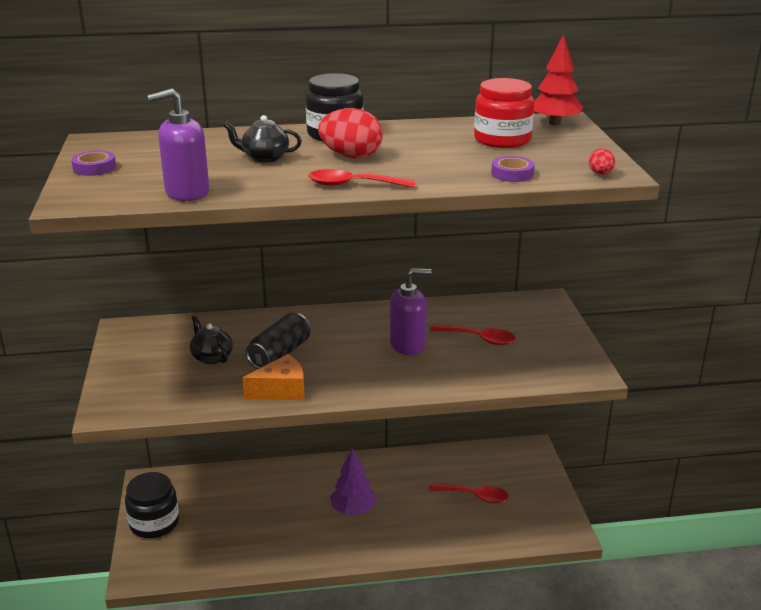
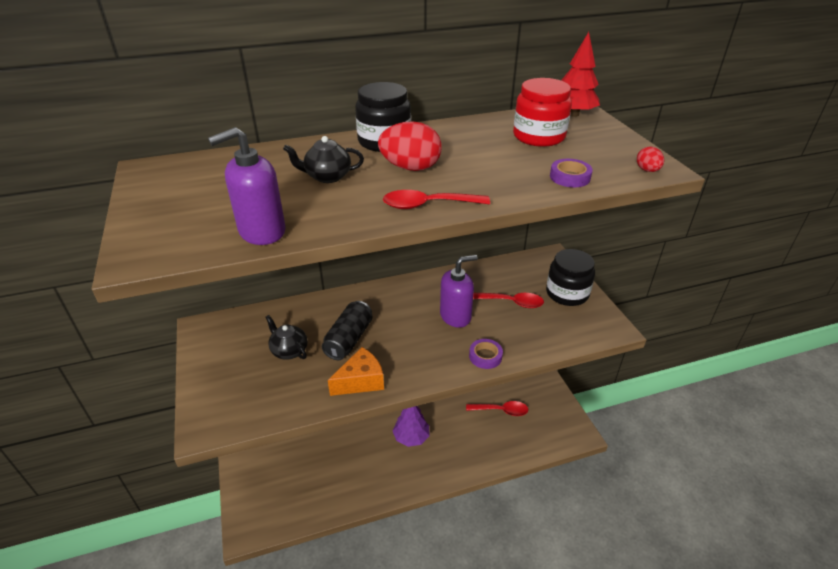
camera: 10 degrees left, 10 degrees up
purple tape [71,150,116,176] -> purple tape moved to [469,339,503,369]
black jar [125,472,179,538] -> black jar moved to [546,249,595,306]

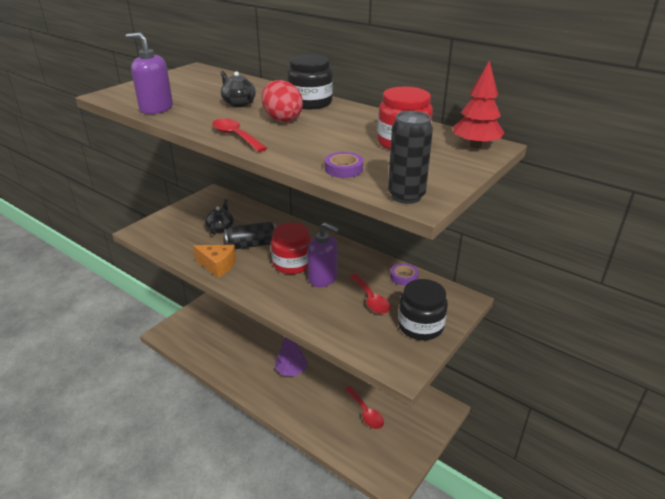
camera: 55 degrees right, 5 degrees down
purple tape [469,339,503,369] -> purple tape moved to [390,263,419,286]
red egg [637,146,664,172] -> black can [388,111,433,204]
none -> red jar [271,222,311,274]

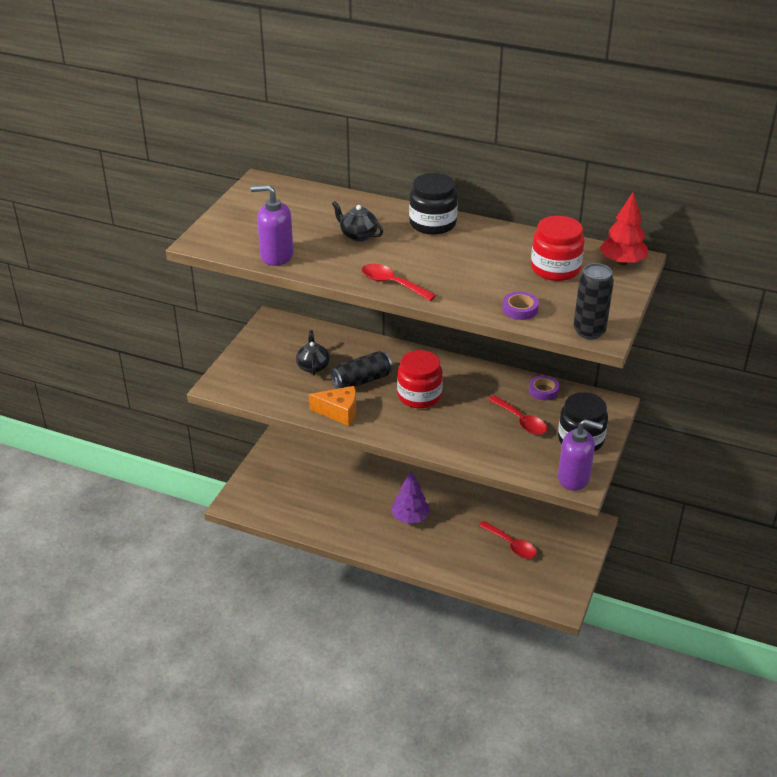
camera: 15 degrees left, 5 degrees up
red egg [262,80,303,122] -> none
purple soap dispenser [307,222,339,287] -> purple soap dispenser moved to [558,419,603,491]

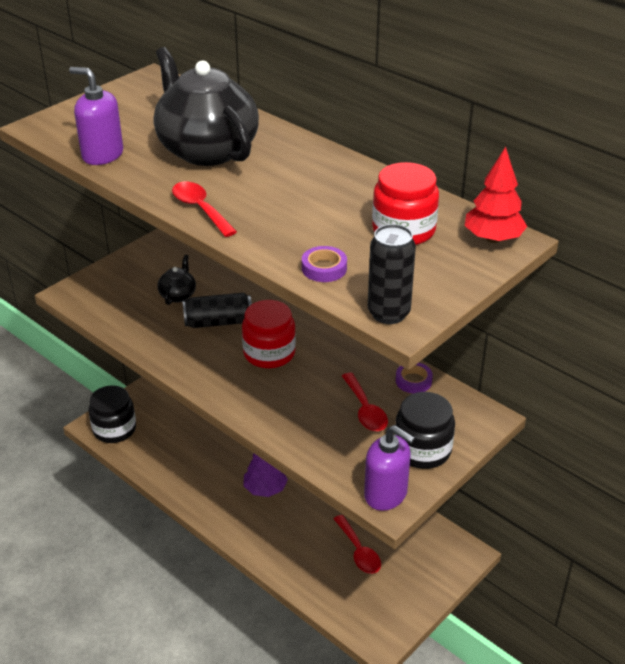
camera: 20 degrees right, 0 degrees up
orange cheese [309,386,356,426] -> none
black teapot [332,201,383,242] -> black teapot [154,47,259,166], size x2.31
black jar [409,173,458,235] -> black jar moved to [89,385,136,443]

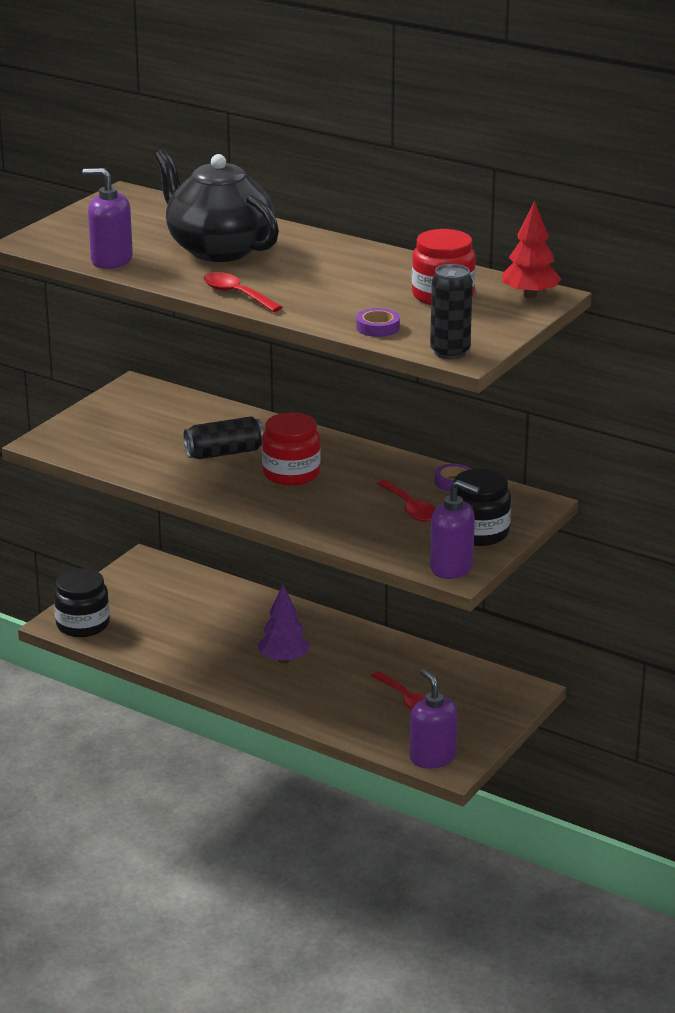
camera: 10 degrees left, 10 degrees down
black teapot [157,255,196,305] -> none
none -> purple soap dispenser [410,669,458,768]

